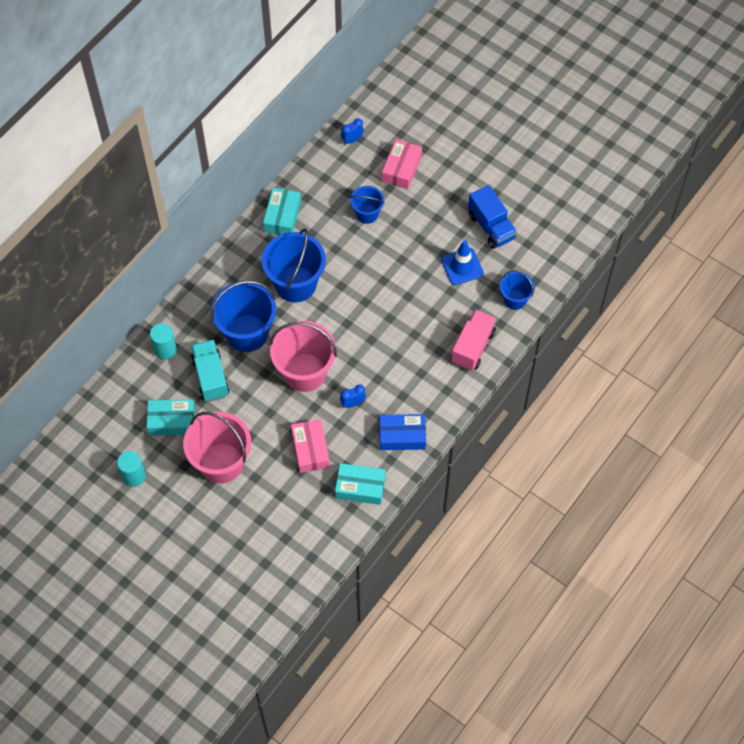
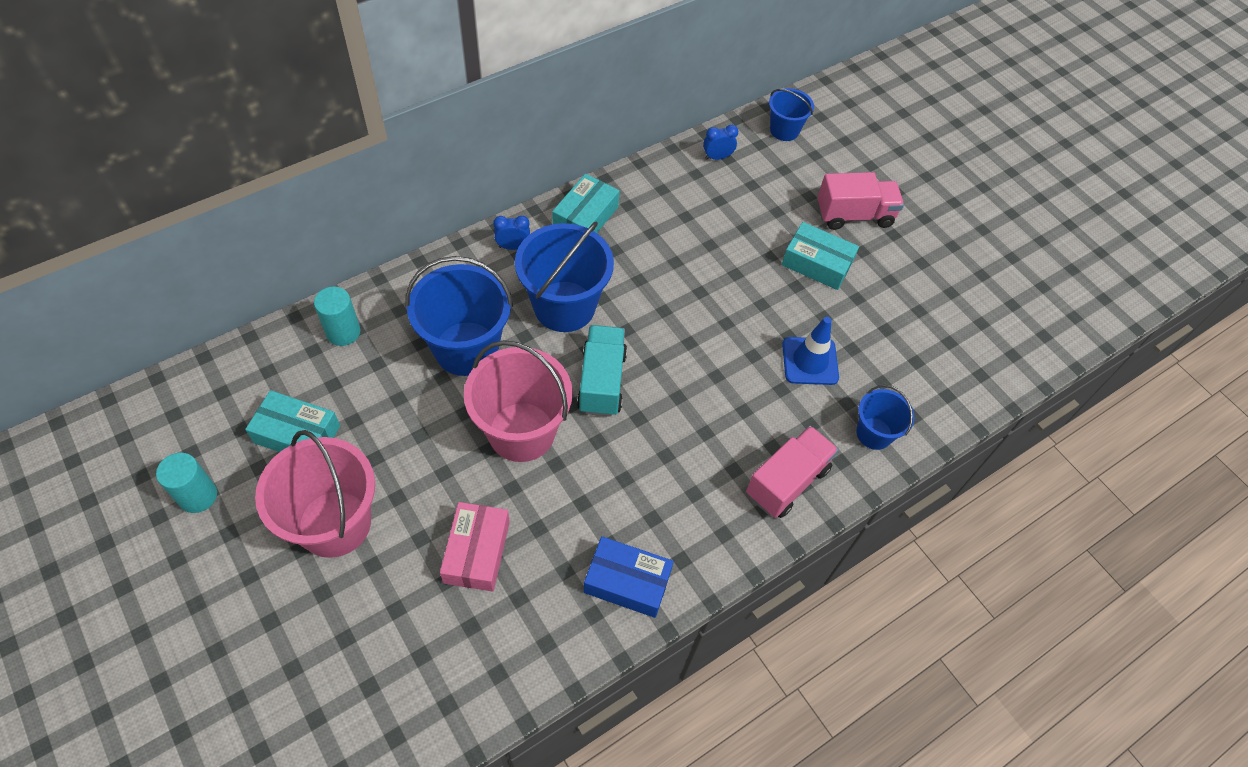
camera: 15 degrees right, 5 degrees down
turquoise truck [191,340,229,402] -> turquoise truck moved to [577,325,627,417]
turquoise box [335,463,386,505] -> turquoise box moved to [782,222,859,290]
blue clock [340,385,366,408] -> blue clock moved to [493,216,530,250]
blue bucket [350,186,385,224] -> blue bucket moved to [769,88,814,141]
pink box [382,139,422,189] -> none
blue truck [468,185,517,249] -> none
none -> pink truck [817,172,904,230]

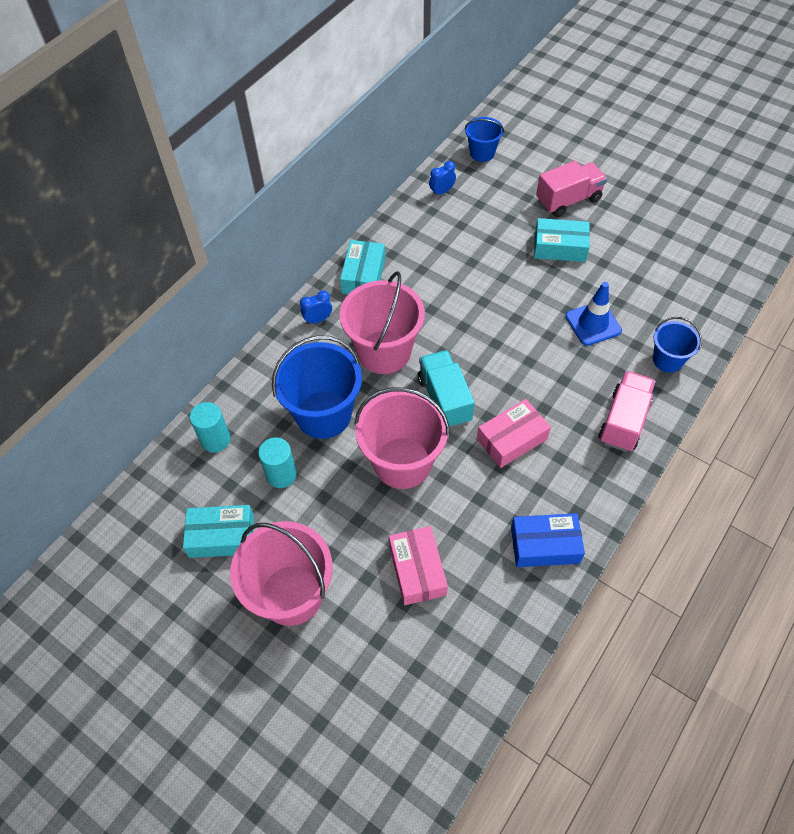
camera: 15 degrees left, 0 degrees up
turquoise cylinder [156,453,217,513] -> turquoise cylinder moved to [258,437,297,488]
blue bucket [515,222,614,332] -> pink bucket [340,271,425,374]
none -> pink box [477,399,551,468]

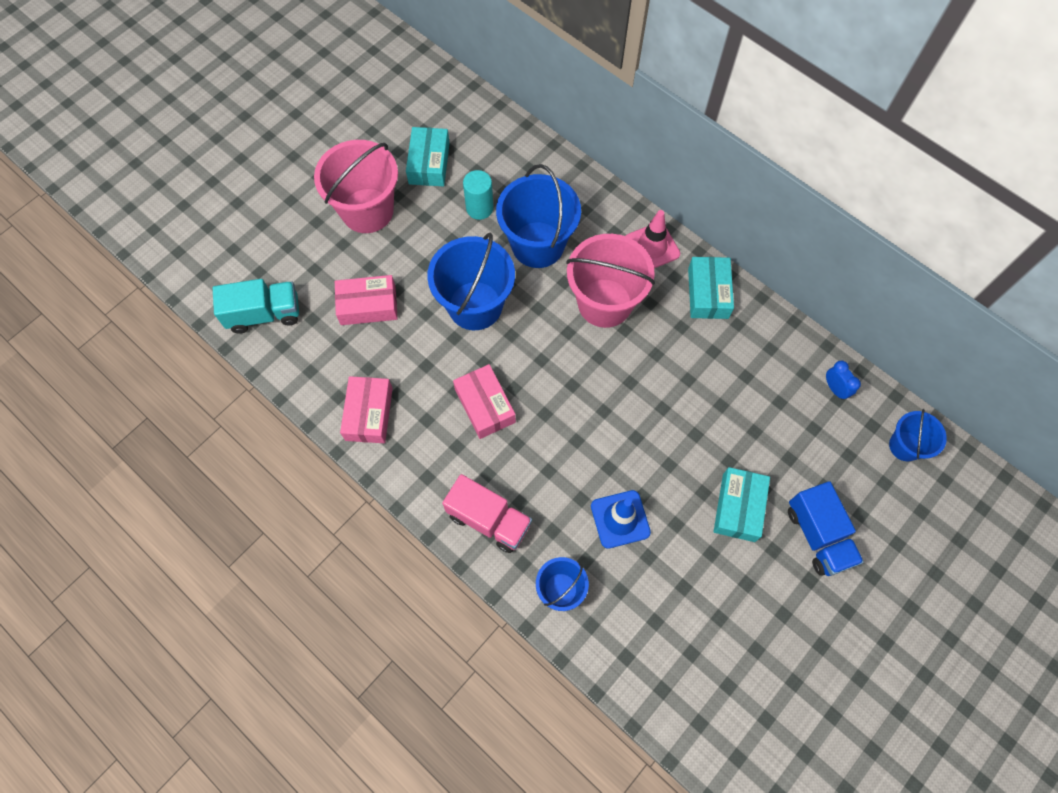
camera: 95 degrees right, 10 degrees up
turquoise cylinder [190,402,231,453] -> none
blue clock [300,290,332,325] -> pink traffic cone [626,210,680,268]
turquoise box [340,240,385,294] -> turquoise box turned 75 degrees clockwise [688,257,734,319]
pink bucket [354,387,450,489] -> blue bucket [427,233,515,330]
turquoise truck [418,350,474,428] -> turquoise truck moved to [213,279,299,334]
blue box [511,513,585,567] -> pink box [340,376,393,443]
pink truck [536,161,607,217] -> blue truck [788,481,864,576]

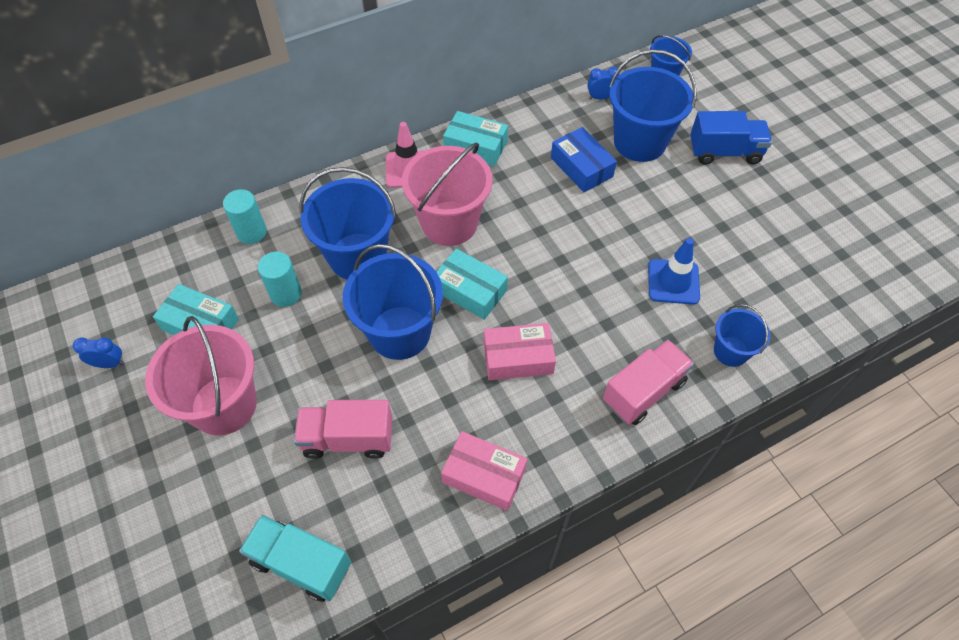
camera: 70 degrees left, 10 degrees down
turquoise truck [213,279,299,334] -> turquoise truck turned 75 degrees counterclockwise [239,515,351,602]
pink box [335,275,398,325] -> pink truck [294,400,393,459]
turquoise box [714,467,770,542] -> turquoise box moved to [436,249,508,320]
none -> blue clock [73,337,124,368]
none -> turquoise cylinder [223,189,267,244]
none -> blue box [551,127,617,192]
none -> blue bucket [609,49,697,162]

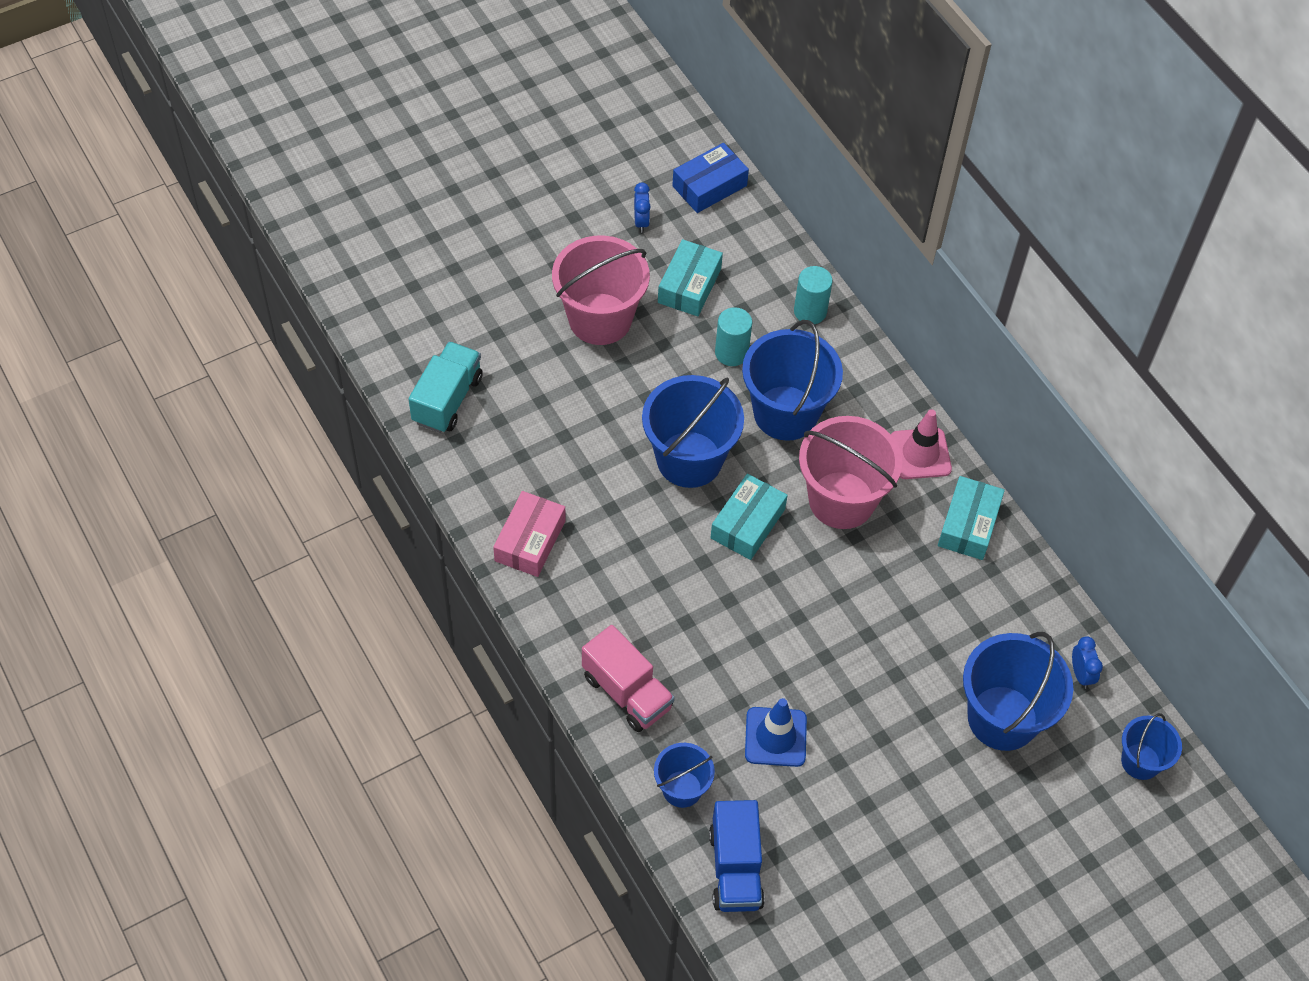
camera: 85 degrees right, 0 degrees up
pink truck [294,400,393,459] -> none
pink box [484,323,556,380] -> none
blue box [551,127,617,192] -> blue box moved to [672,143,749,213]
blue truck [690,111,772,164] -> blue truck moved to [709,800,765,912]

